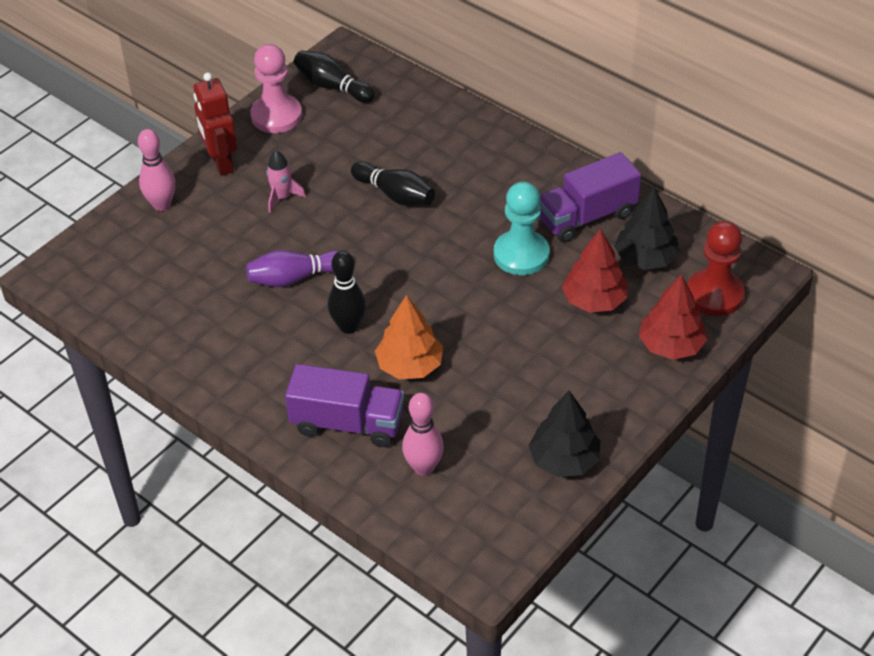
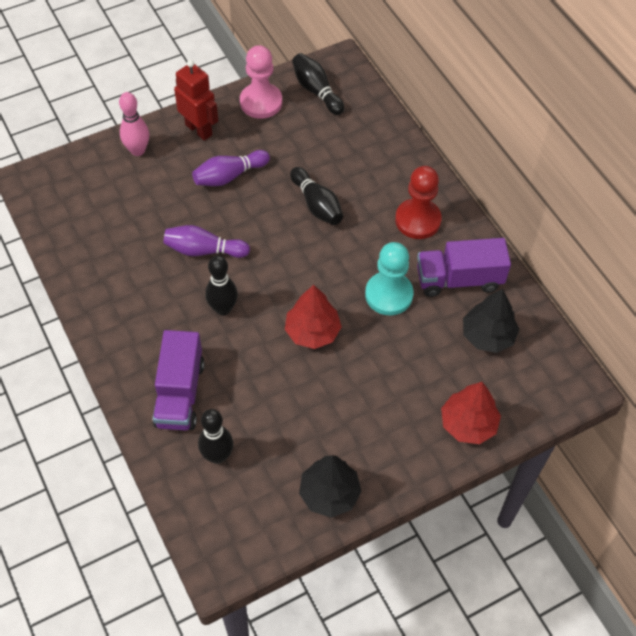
camera: 20 degrees right, 10 degrees up
red robot [193,72,238,176] -> red robot turned 135 degrees clockwise [174,60,218,141]
pink rocket [267,150,306,213] -> purple bowling pin [192,150,270,186]
purple truck [285,364,404,447] -> purple truck turned 60 degrees clockwise [153,330,205,430]
orange tree [375,295,443,379] -> none
pink bowling pin [402,393,444,476] -> black bowling pin [198,409,233,464]
red tree [562,229,628,313] -> red tree moved to [285,285,342,349]
red pawn [687,221,745,316] -> red pawn moved to [395,166,442,239]

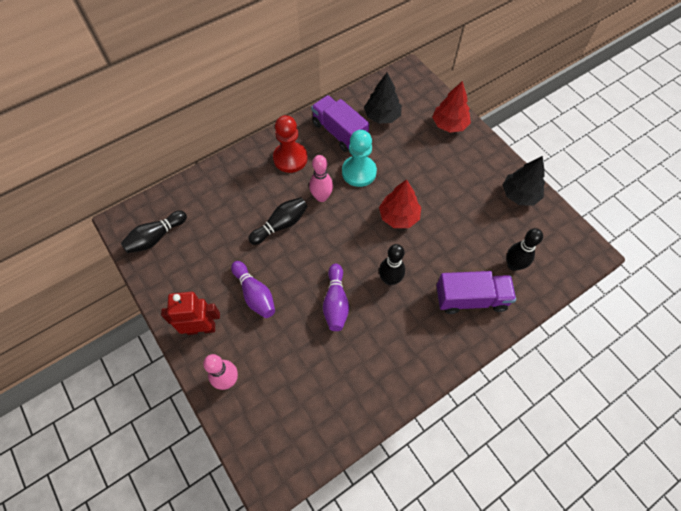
camera: 95 degrees left, 5 degrees up
red robot [174,60,218,141] -> red robot turned 45 degrees clockwise [161,292,220,335]
pink pawn [240,45,282,119] -> none
purple truck [417,238,511,297] -> purple truck turned 150 degrees clockwise [311,95,369,152]
none -> pink bowling pin [309,155,333,202]

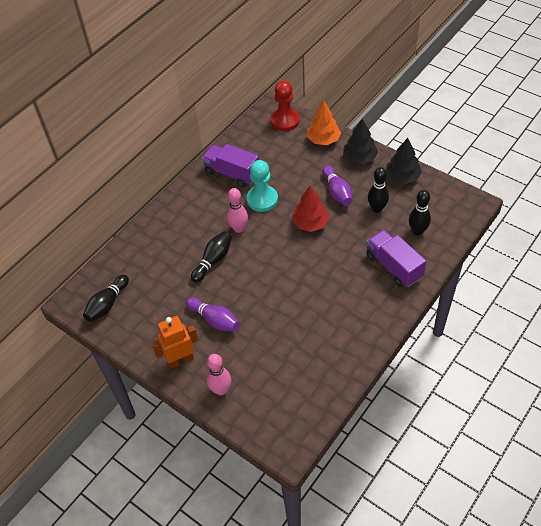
camera: 15 degrees left, 10 degrees down
red robot [161,292,220,335] -> orange robot [151,316,198,369]
red pawn [273,115,308,173] -> red pawn moved to [271,81,300,131]
purple bowling pin [323,264,349,331] -> purple bowling pin moved to [322,165,352,206]
black tree [364,73,402,124] -> black tree moved to [343,119,378,164]
black bowling pin [379,244,405,285] -> black bowling pin moved to [368,167,389,213]
red tree [432,81,471,133] -> orange tree [307,100,341,145]
purple truck [437,271,516,314] -> purple truck turned 105 degrees counterclockwise [366,229,426,287]

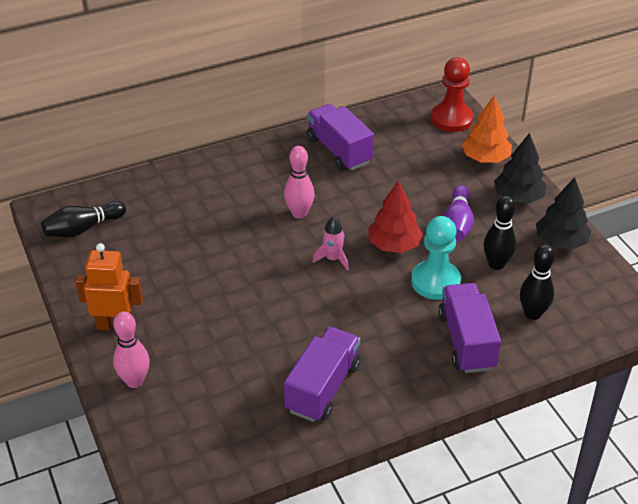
camera: 25 degrees right, 10 degrees down
purple bowling pin [186,297,240,332] -> none
black bowling pin [191,231,232,283] -> none
turquoise pawn [247,160,278,212] -> turquoise pawn moved to [411,216,461,300]
none -> purple truck [284,327,361,422]
none -> pink rocket [312,217,349,270]

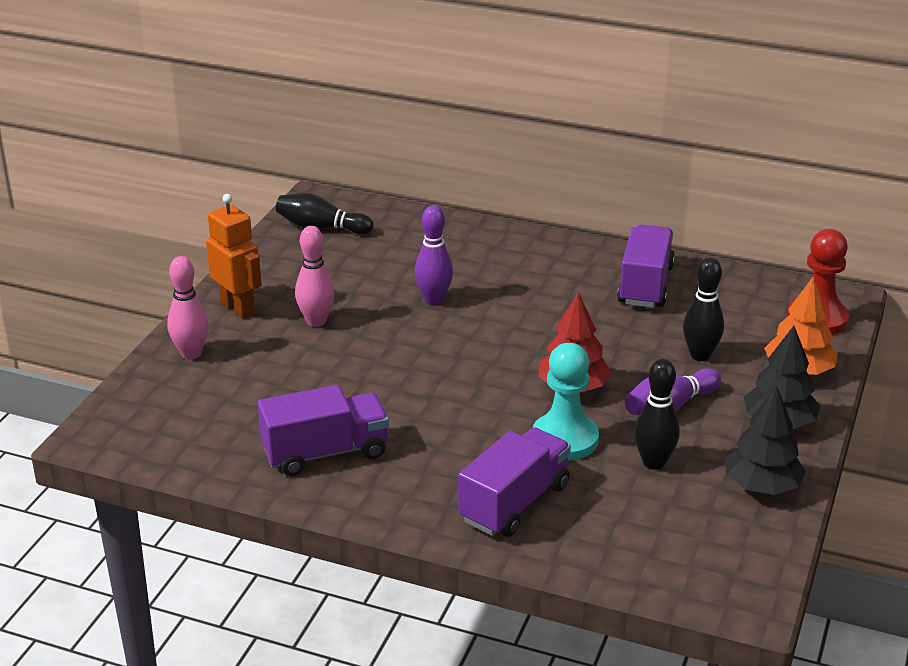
camera: 45 degrees right, 10 degrees down
pink bowling pin [284,146,315,219] -> pink bowling pin moved to [295,226,335,327]
pink rocket [312,217,349,270] -> none
black bowling pin [520,245,555,320] -> black bowling pin moved to [683,257,724,361]
none -> purple bowling pin [415,205,453,305]

